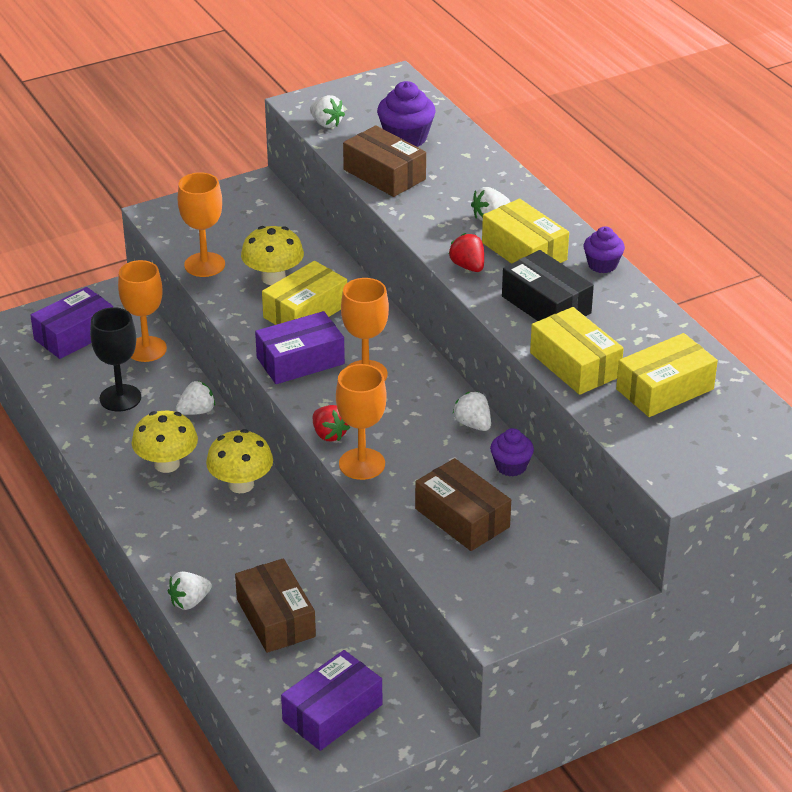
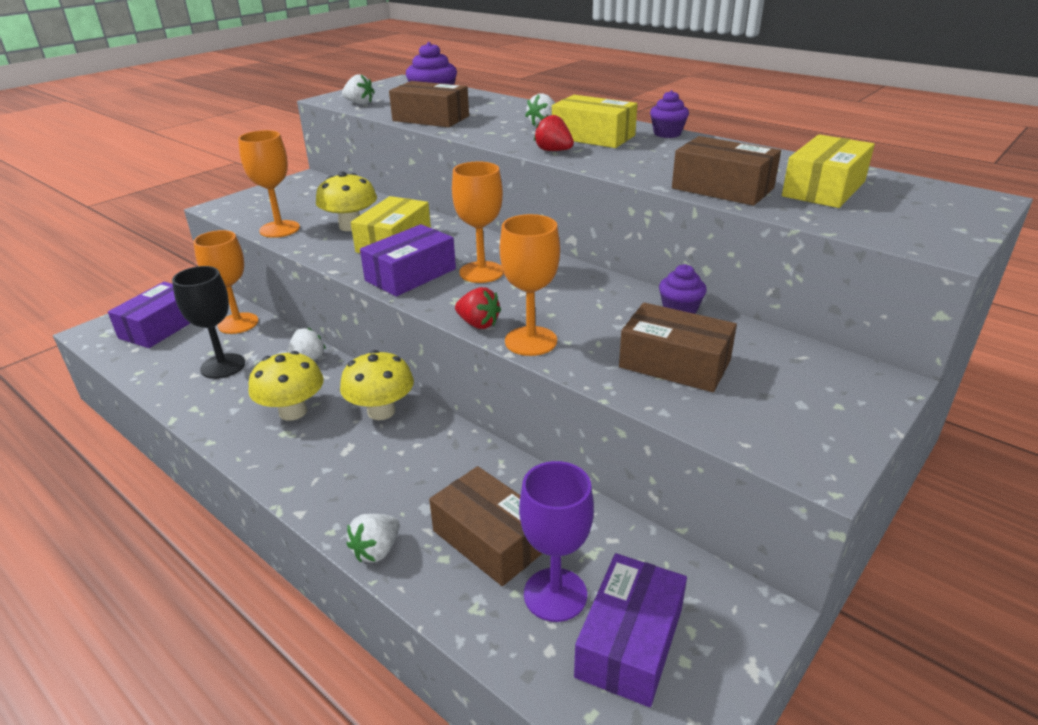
camera: 20 degrees left, 5 degrees down
white strawberry [452,392,491,431] -> none
black box [502,250,594,321] -> none
yellow box [530,307,624,395] -> brown box [672,136,781,206]
none -> purple goblet [519,461,594,622]

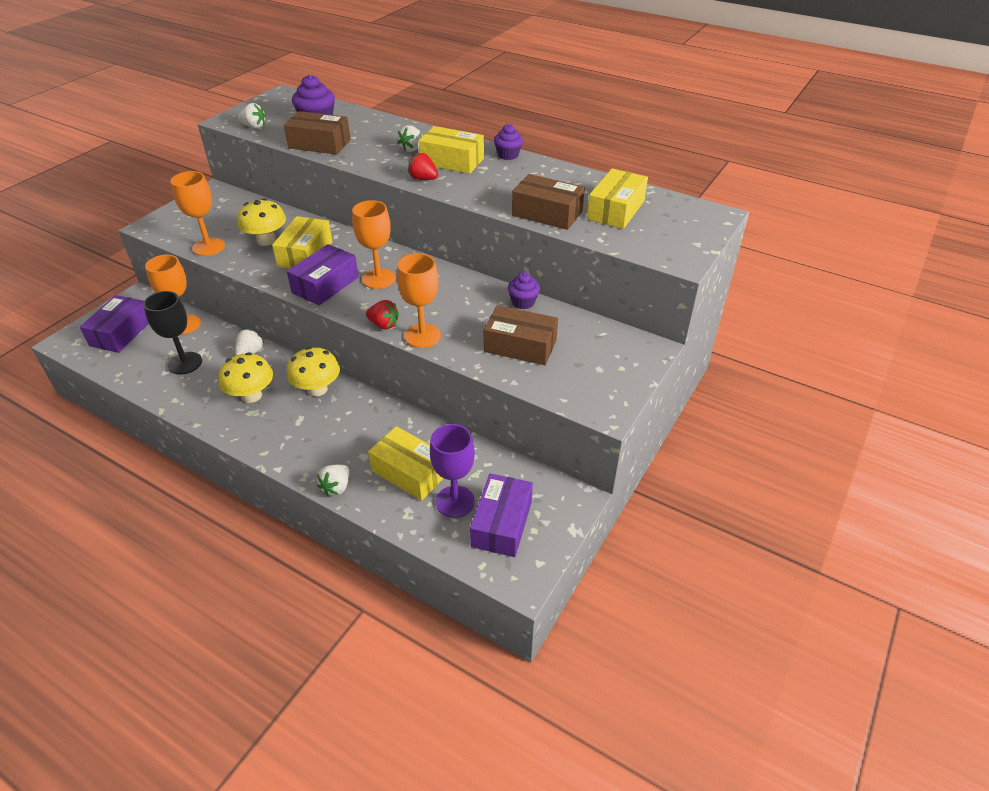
camera: 10 degrees left, 10 degrees up
brown box [429,466,543,586] -> yellow box [368,426,444,501]

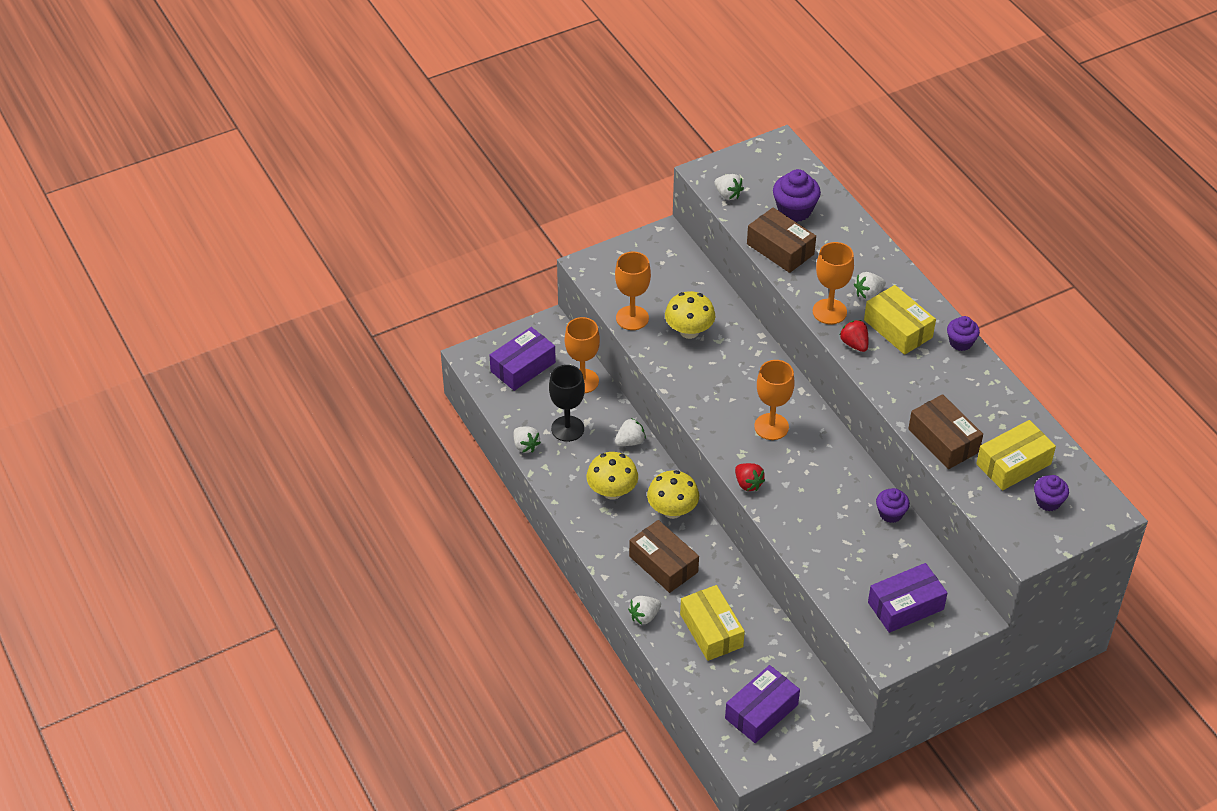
camera: 30 degrees right, 5 degrees up
yellow box [272,216,333,268] -> none
purple box [287,244,359,305] -> purple box moved to [868,563,947,633]
orange goblet [397,253,441,348] -> orange goblet moved to [813,242,854,324]
purple goblet [430,424,475,518] -> none
brown box [484,305,558,365] -> brown box moved to [629,520,699,593]
none -> white strawberry [513,427,541,453]
none -> purple cupcake [1034,475,1069,511]

